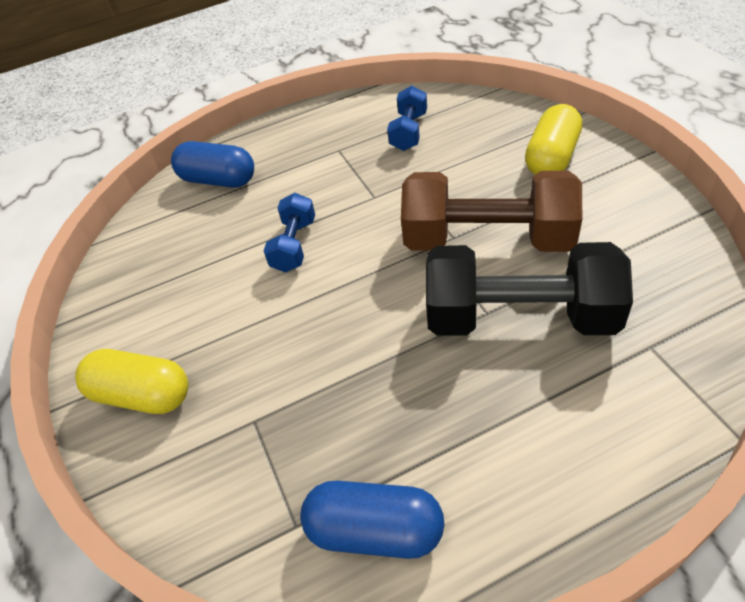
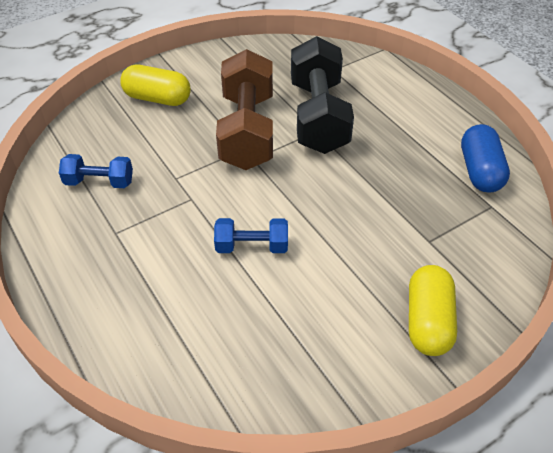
camera: 105 degrees left, 0 degrees up
blue capsule [171,141,254,188] -> none

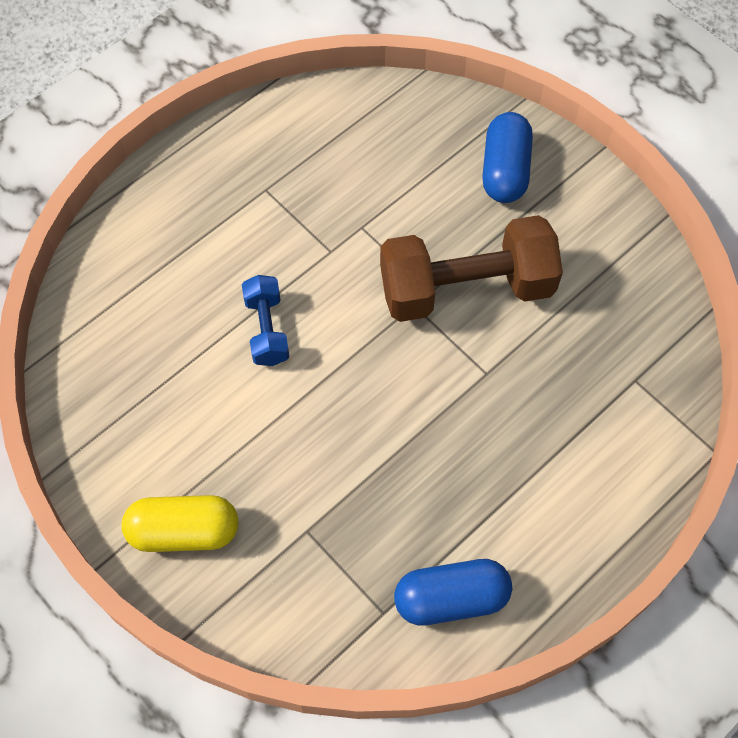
camera: 80 degrees right, 15 degrees up
blue dumbbell [59,154,133,188] -> none
yellow capsule [120,65,191,106] -> blue capsule [482,112,533,203]
black dumbbell [291,36,354,154] -> none

